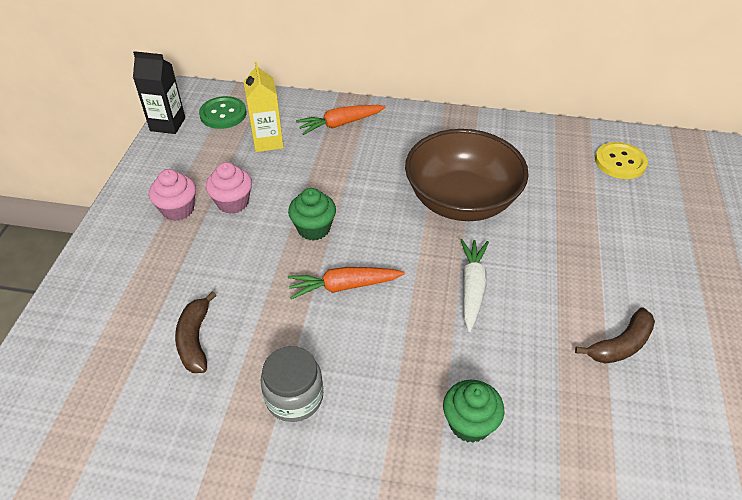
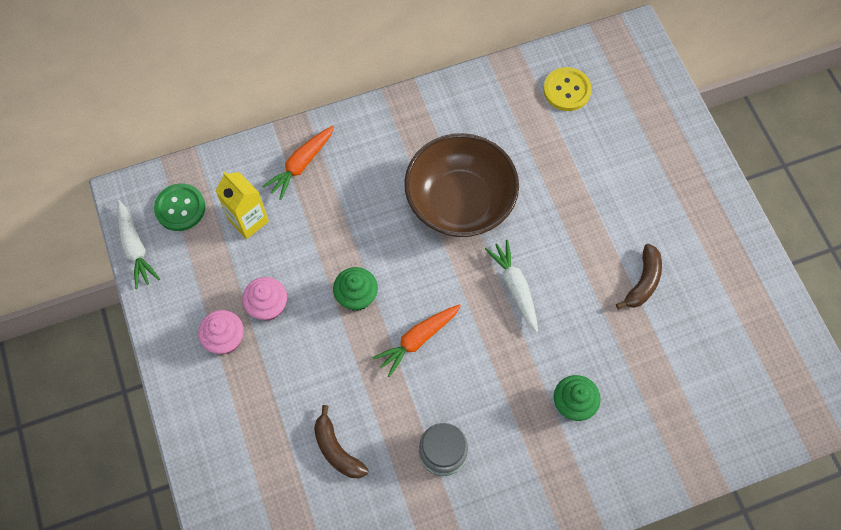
camera: 30 degrees left, 20 degrees up
black carton [133,51,185,134] -> white carrot [117,200,160,289]

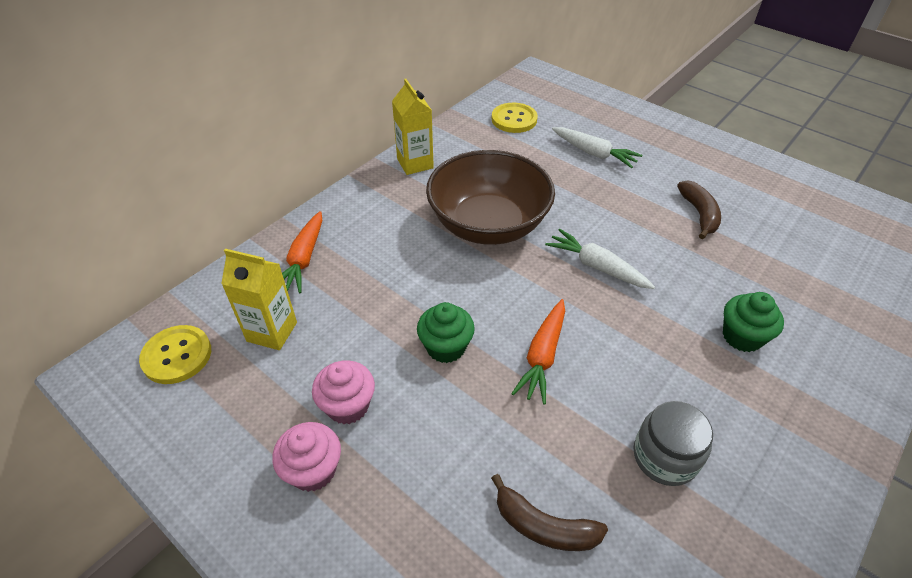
camera: 30 degrees left, 20 degrees down
white carrot [117,200,160,289] -> white carrot moved to [552,127,642,168]
green button [154,183,205,231] -> yellow button [139,325,211,384]
none -> yellow carton [392,79,434,175]

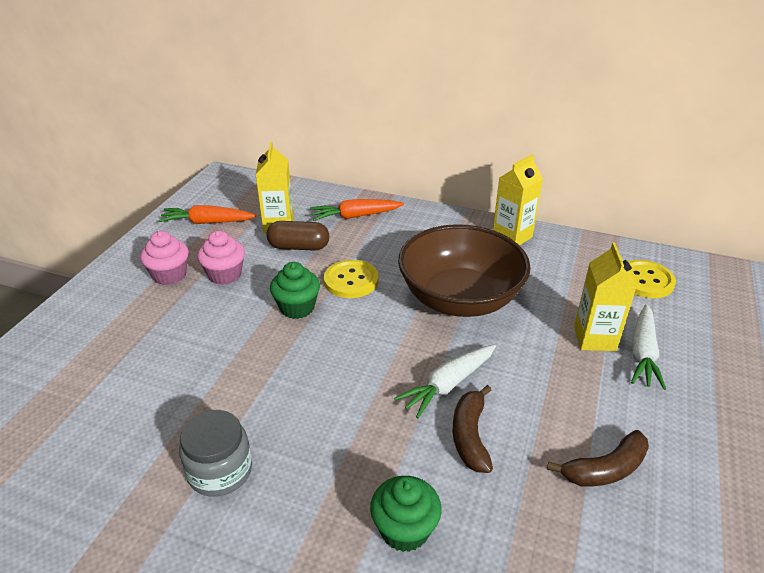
camera: 70 degrees right, 10 degrees down
yellow button [139,325,211,384] -> yellow button moved to [324,260,379,298]
brown banana [491,474,608,551] -> brown banana moved to [453,385,493,473]
orange carrot [511,299,565,405] -> orange carrot moved to [158,205,256,224]
white carrot [545,229,655,289] -> white carrot turned 150 degrees counterclockwise [394,345,496,418]
none -> brown capsule [266,221,329,251]
none -> yellow carton [574,243,636,351]

